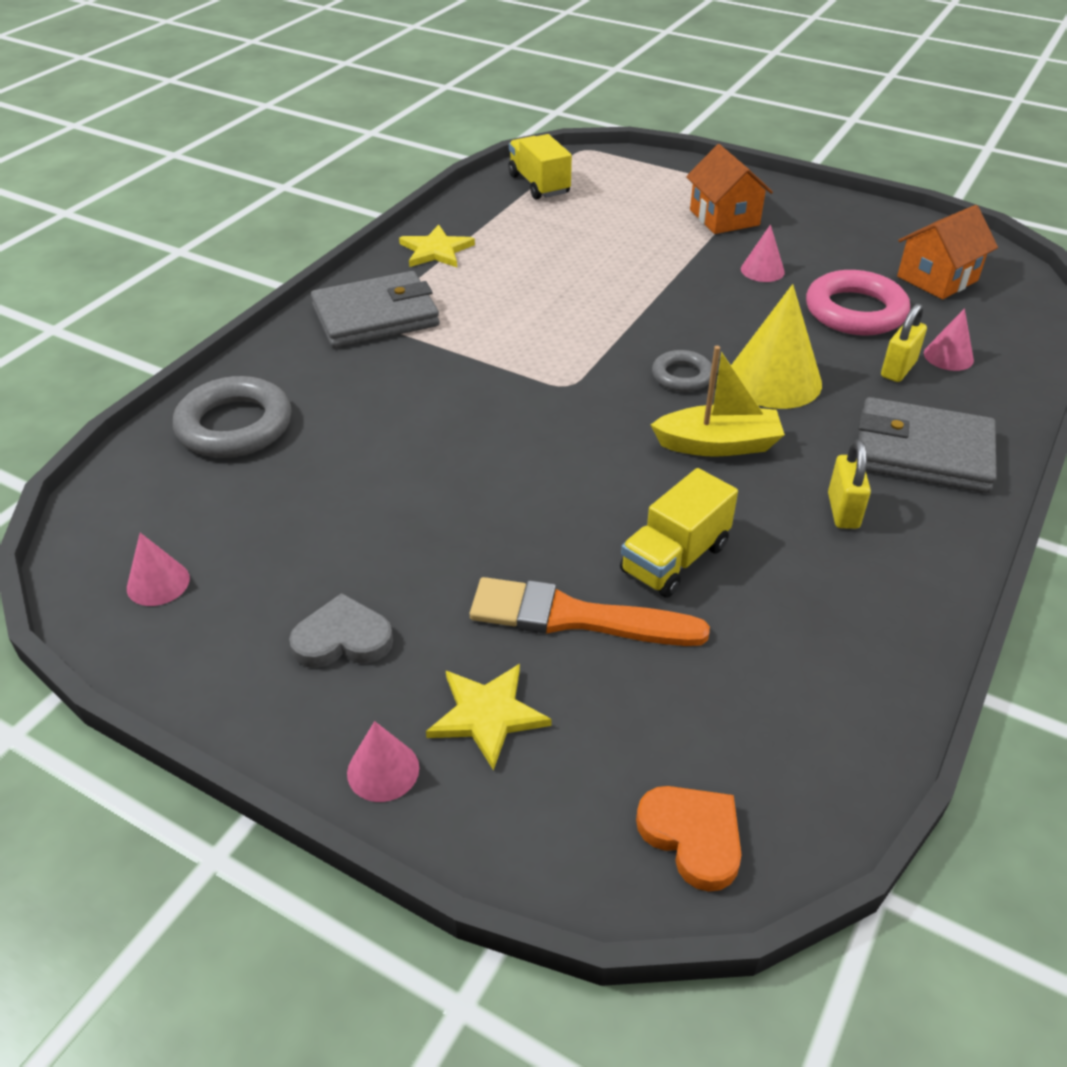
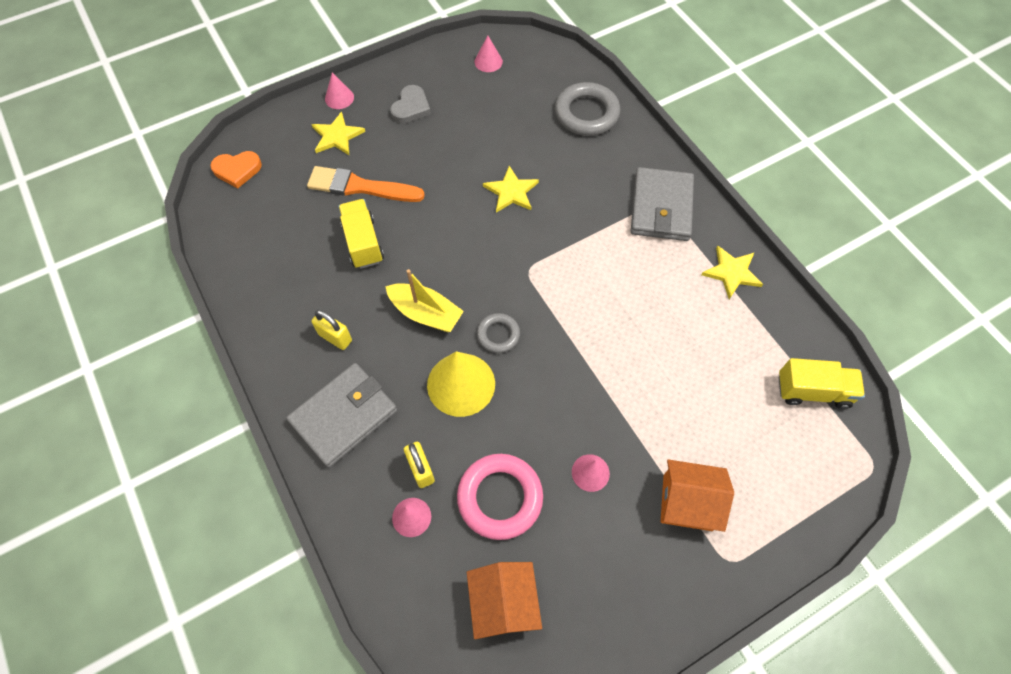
camera: 120 degrees right, 20 degrees up
orange brush [470,577,710,646] -> orange brush turned 120 degrees counterclockwise [307,166,425,202]
yellow boat [651,346,785,457] -> yellow boat turned 90 degrees counterclockwise [385,269,464,332]
none -> yellow star [483,166,539,213]

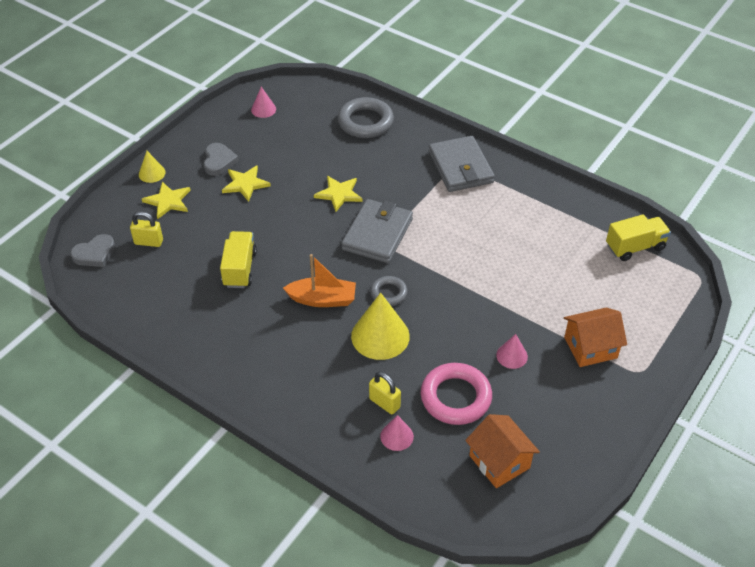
camera: 25 degrees left, 15 degrees down
orange heart [210,151,262,189] -> grey heart [70,234,115,267]
grey wallet [286,363,397,468] -> grey wallet moved to [341,199,413,263]
orange brush [307,166,425,202] -> none
yellow padlock [311,310,352,350] -> yellow padlock moved to [130,211,163,247]
pink cone [325,72,354,109] -> yellow cone [139,151,166,183]
yellow truck [338,199,384,269] -> yellow truck turned 45 degrees clockwise [220,231,257,288]
yellow boat [385,269,464,332] -> orange boat [283,254,356,307]
yellow star [701,246,763,299] -> yellow star moved to [222,166,271,202]

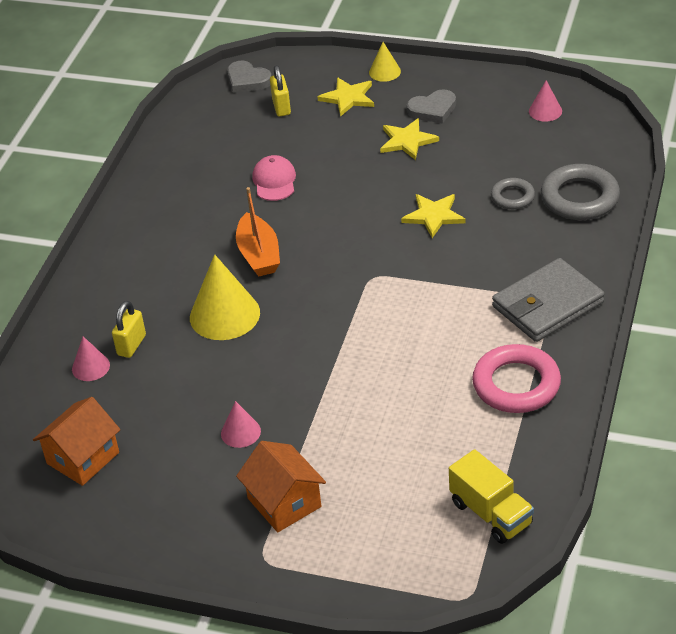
camera: 75 degrees right, 5 degrees down
yellow truck [220,231,257,288] -> pink cap [252,155,296,201]
grey wallet [341,199,413,263] -> none
grey ring [370,276,408,306] -> grey ring moved to [491,178,535,209]
pink ring [420,363,492,425] -> pink ring moved to [472,344,561,413]

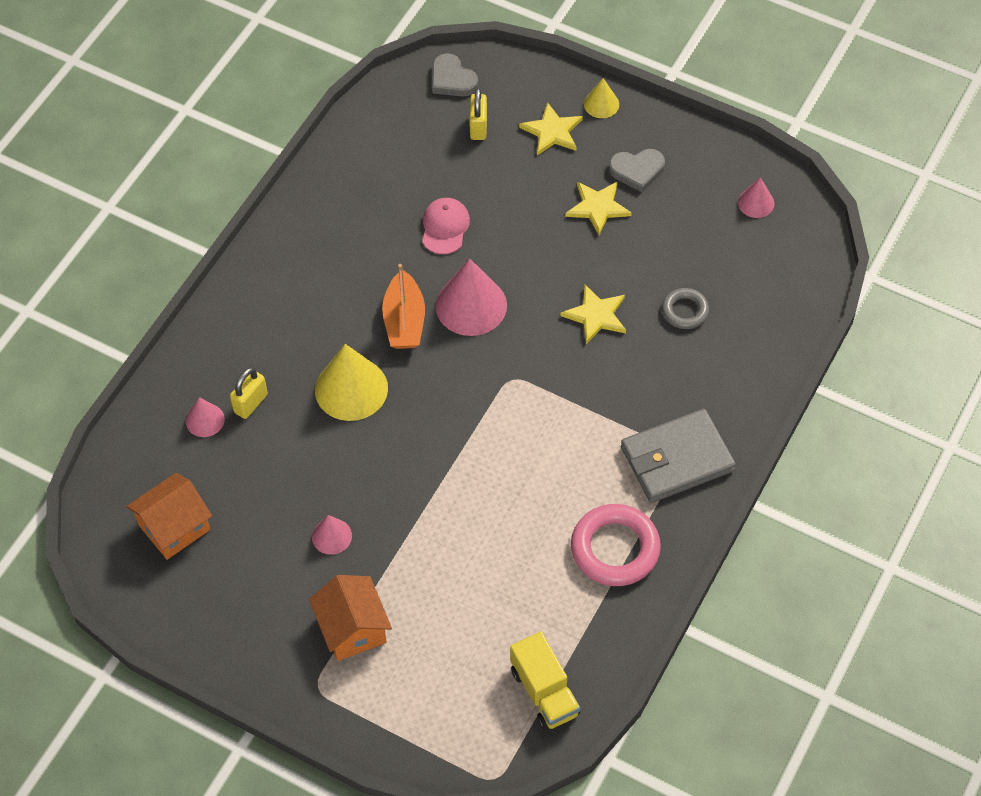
camera: 10 degrees right, 15 degrees up
grey ring [541,164,620,220] -> none
none -> pink cone [435,258,507,336]

